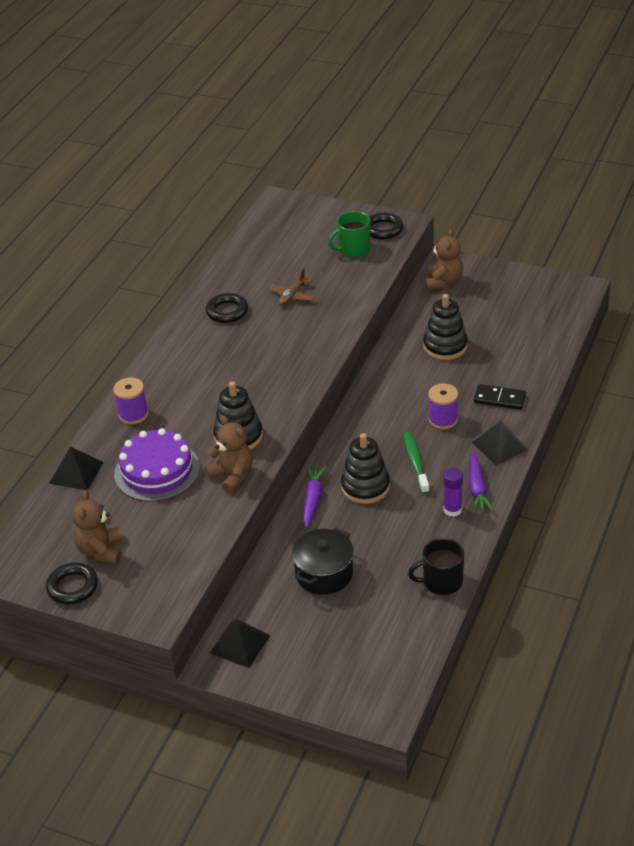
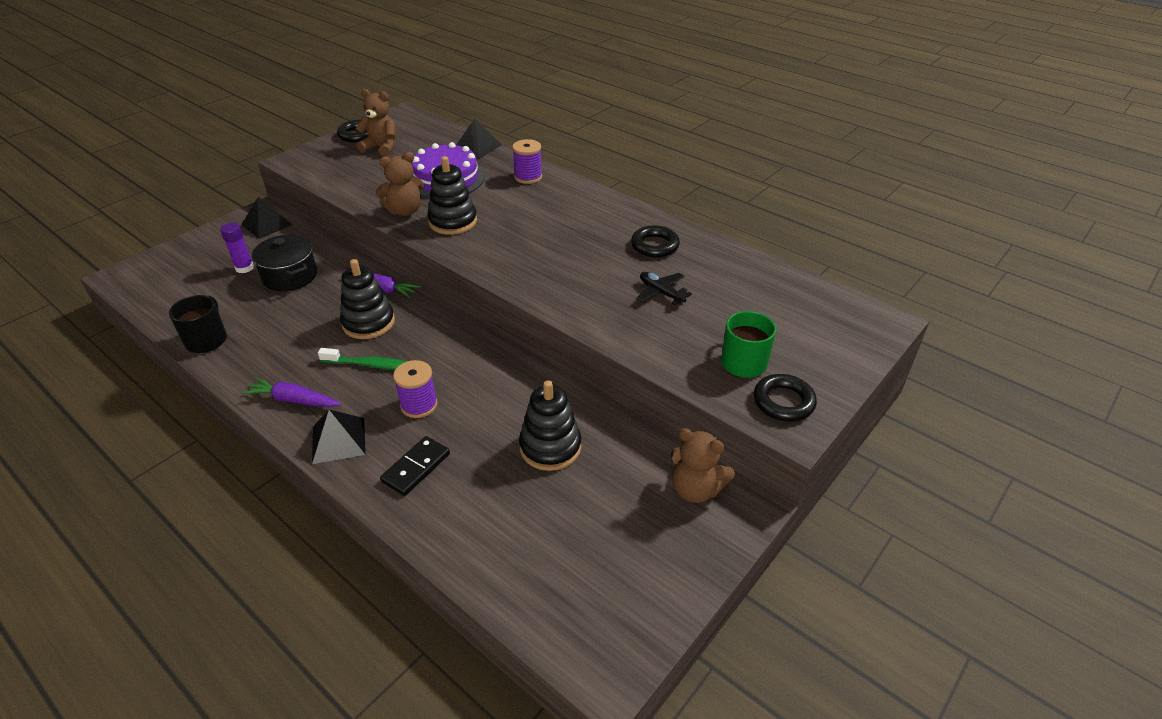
camera: 105 degrees right, 0 degrees up
brown plane [269,268,315,305] -> black plane [636,272,692,305]
purple glue stick [443,468,463,517] -> purple glue stick moved to [220,223,254,273]

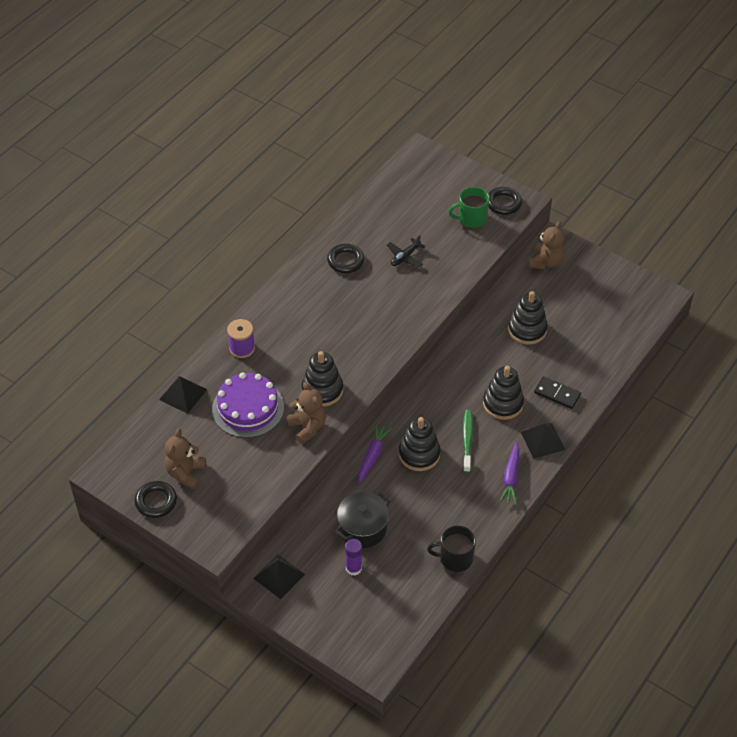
camera: 95 degrees left, 10 degrees up
purple spool [393,360,438,418] -> black stacking toy [483,366,524,420]

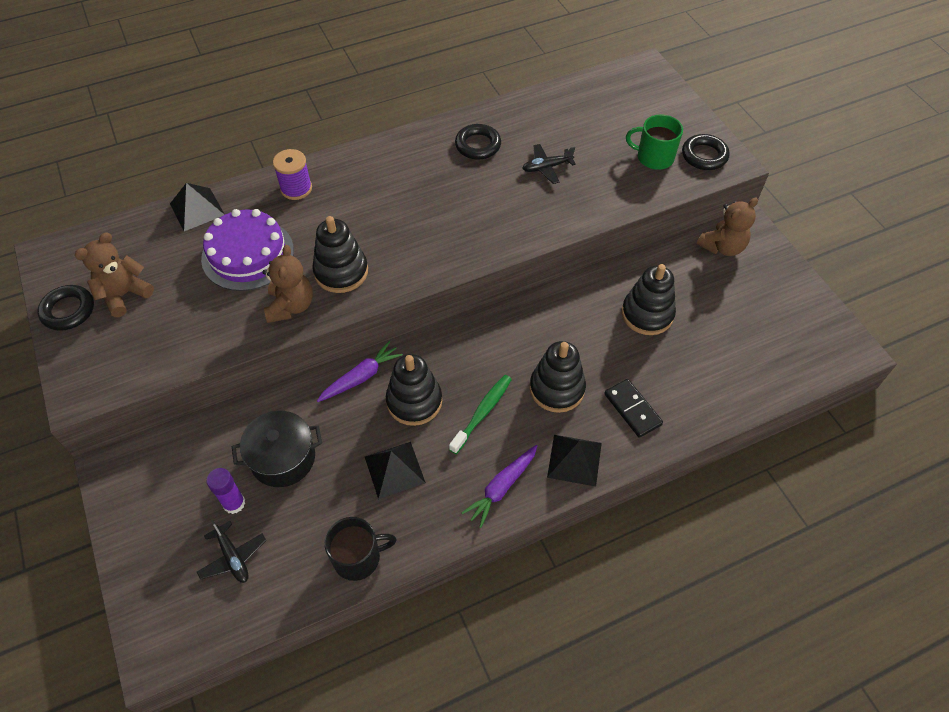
camera: 30 degrees right, 5 degrees up
black pyramid [253,554,305,599] -> black pyramid moved to [365,442,426,499]
black mug [427,526,476,572] -> black mug turned 135 degrees clockwise [324,517,397,581]
none -> black plane [197,520,266,583]

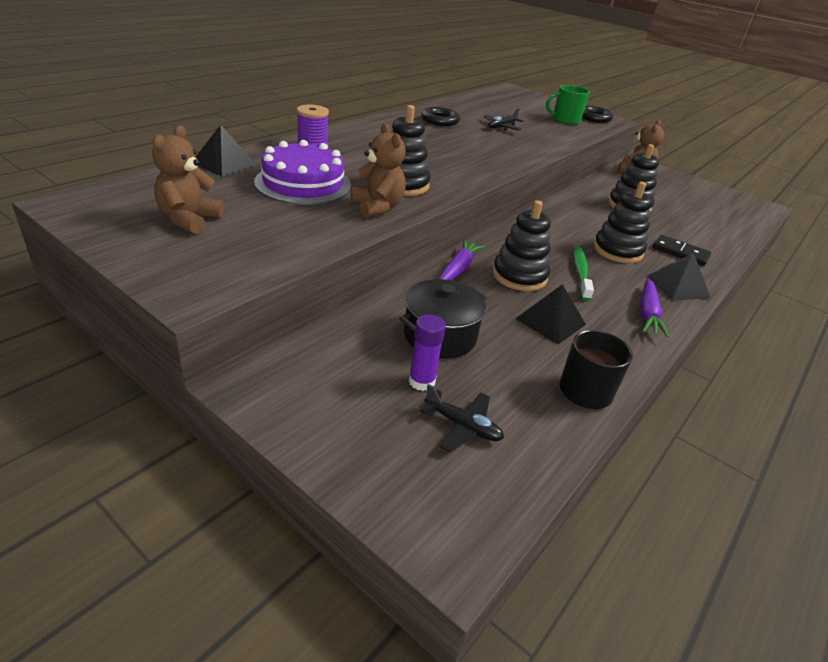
camera: 30 degrees left, 20 degrees down
black ring [37,285,94,331] -> none

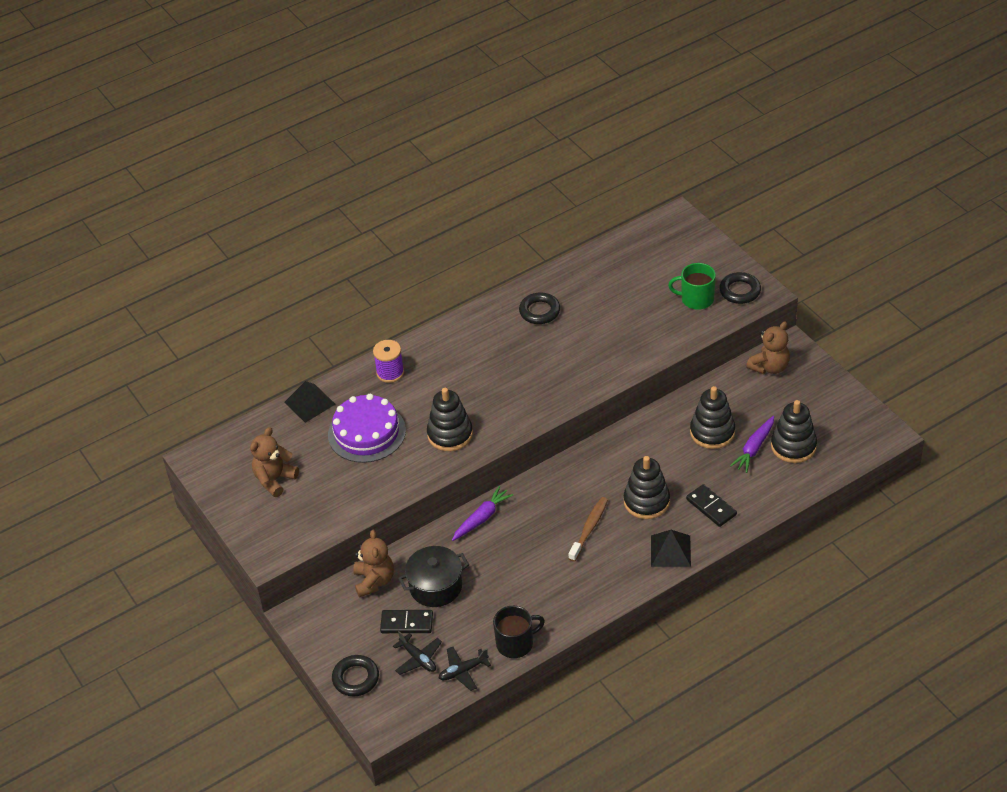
camera: 25 degrees right, 10 degrees up
brown teddy bear [351,123,406,218] -> brown teddy bear moved to [353,530,394,598]
purple glue stick [409,314,446,391] -> black domino [380,610,433,633]
black plane [483,108,523,131] -> black plane moved to [439,647,491,691]
black stacking toy [492,200,551,291] -> black stacking toy moved to [771,400,817,463]
black pyramid [516,284,586,344] -> none
green toothbrush [573,246,594,301] -> brown toothbrush [568,497,608,562]
purple carrot [640,278,669,338] -> purple carrot moved to [730,416,774,473]
none -> black ring [332,655,379,696]

